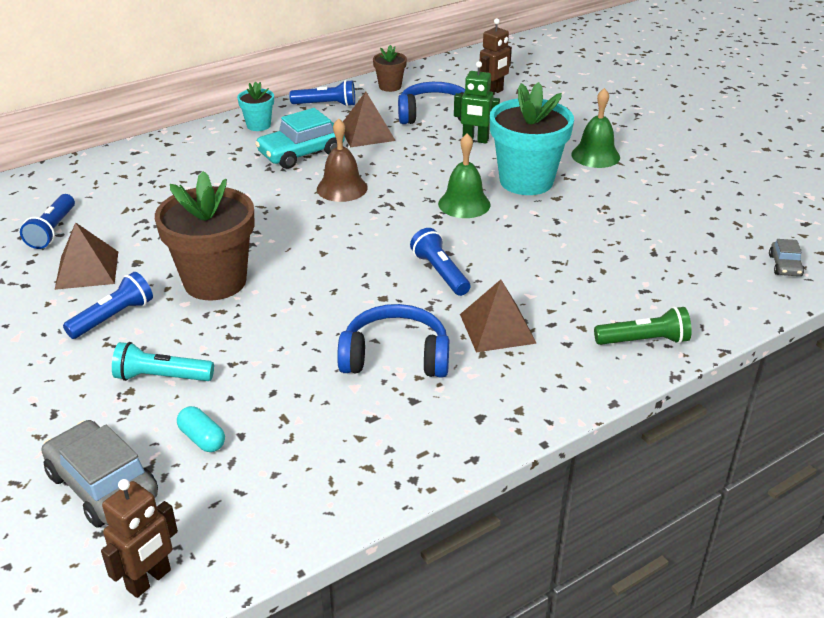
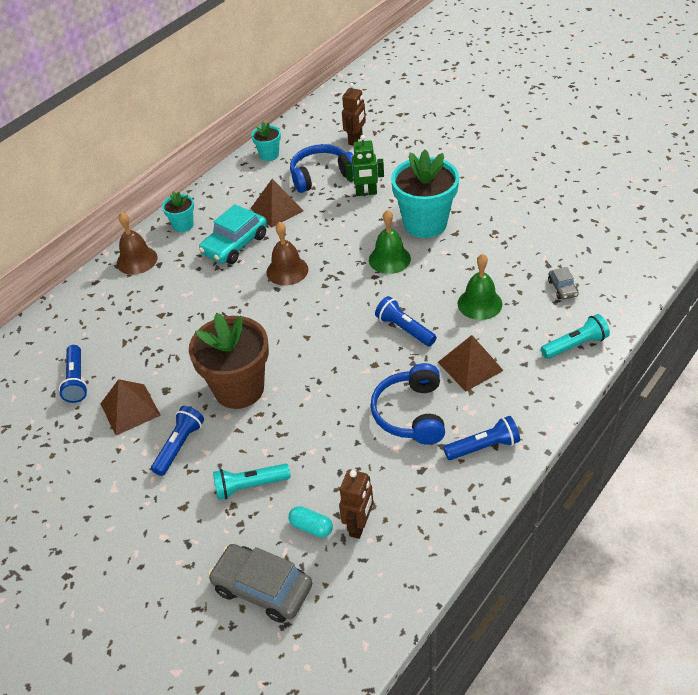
camera: 15 degrees left, 10 degrees up
brown robot [101,479,178,598] -> brown robot moved to [339,469,373,539]
blue flashlight [289,80,355,107] -> blue flashlight moved to [443,416,520,460]
blue headphones [337,304,449,378] -> blue headphones turned 75 degrees counterclockwise [370,363,445,445]
brown flower pot [373,45,407,92] -> turquoise flower pot [251,122,281,161]
green bell [571,88,620,168] -> green bell moved to [457,254,502,320]
green flashlight [594,307,692,345] -> turquoise flashlight [541,314,610,359]
grey car [769,239,804,276] -> grey car moved to [548,267,578,300]
none -> brown bell [117,212,158,275]

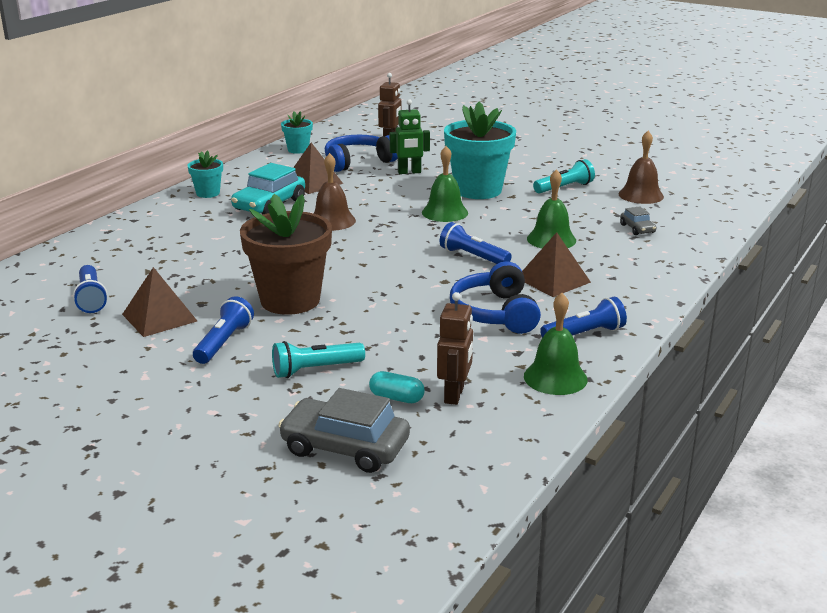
camera: 10 degrees left, 20 degrees down
brown bell [117,212,158,275] -> brown bell moved to [618,131,664,204]
turquoise flashlight [541,314,610,359] -> turquoise flashlight moved to [533,159,595,194]
none -> green bell [524,293,587,395]

